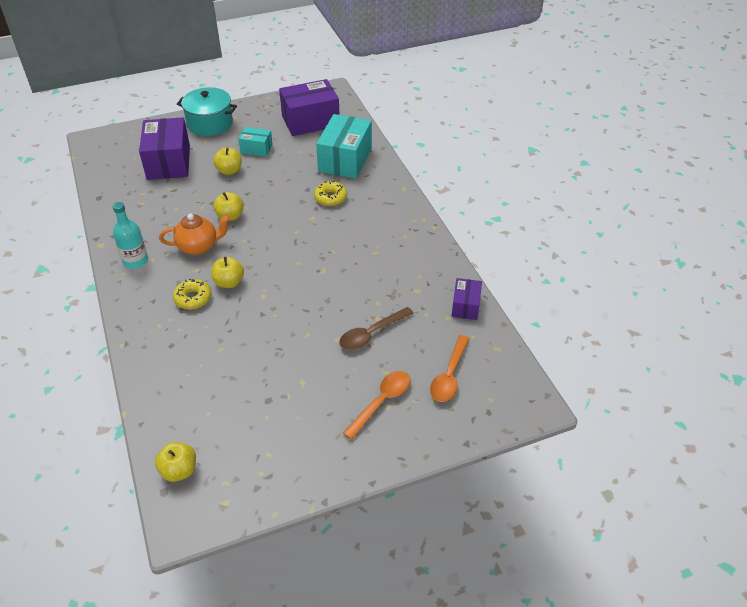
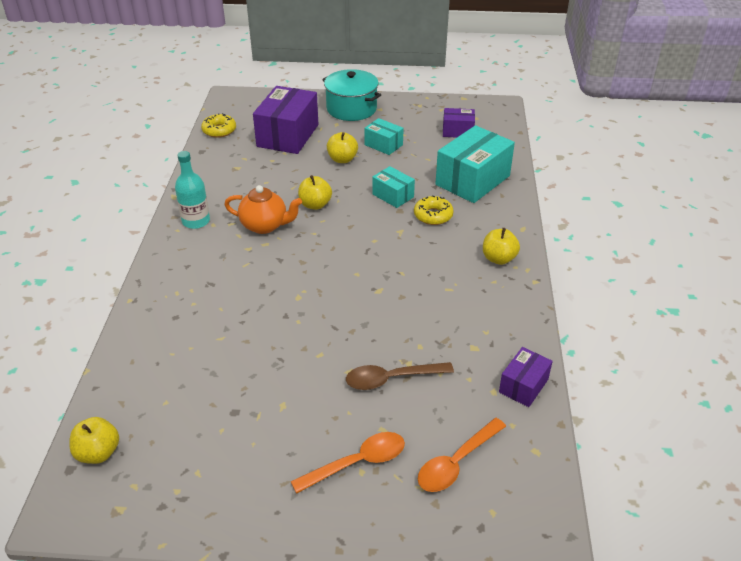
camera: 25 degrees right, 5 degrees down
yellow donut [173,279,212,310] -> yellow donut moved to [201,113,236,138]
yellow apple [211,257,244,288] -> yellow apple moved to [483,228,520,265]
purple box [279,79,340,136] -> purple box [443,108,475,137], size x0.53
none -> turquoise box [372,166,415,208]

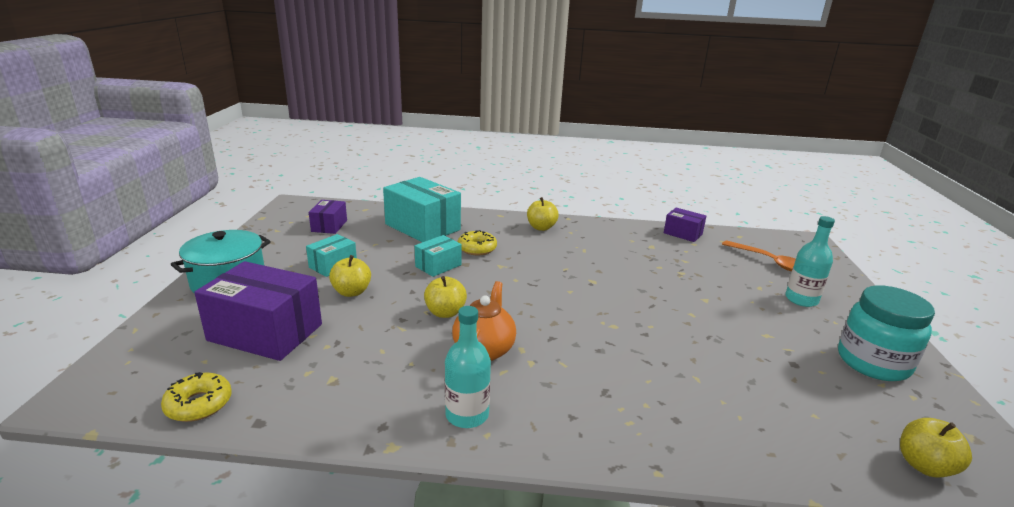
camera: 90 degrees left, 15 degrees down
orange spoon [291,432,405,494] -> turquoise bottle [785,216,835,307]
brown spoon [346,362,454,390] -> none
none -> turquoise jar [838,285,935,381]

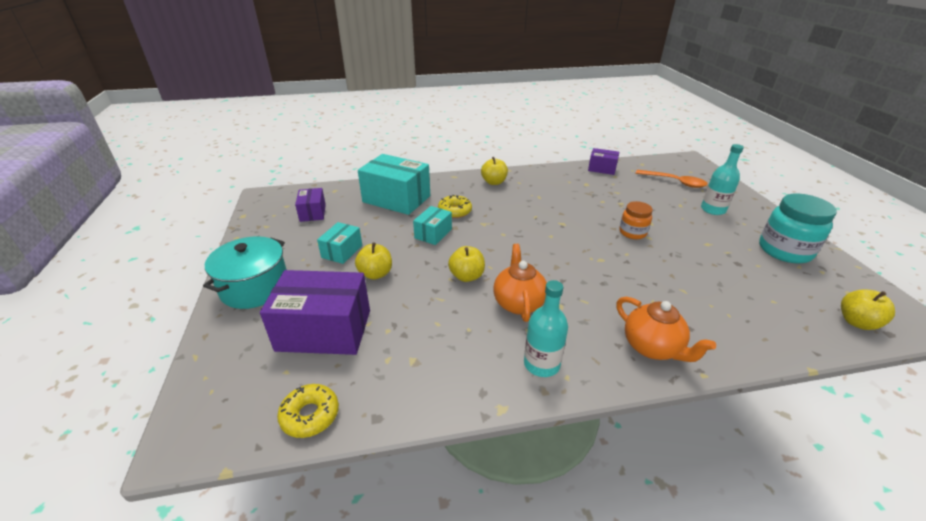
camera: 15 degrees left, 10 degrees up
none -> orange teapot [616,297,716,362]
none -> orange jar [619,201,653,239]

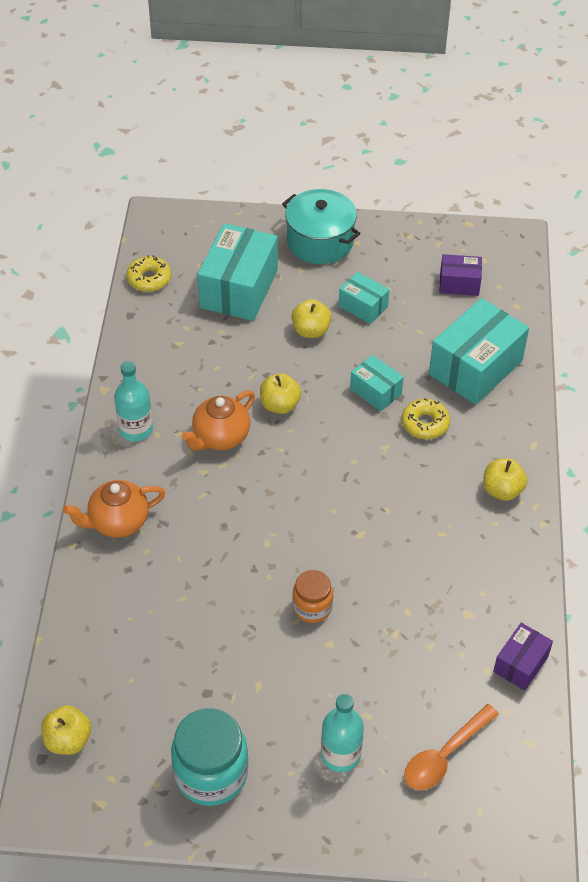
camera: 105 degrees right, 15 degrees up
purple box [260,270,370,355] -> turquoise box [198,223,278,321]
orange teapot [493,244,547,322] -> orange teapot turned 120 degrees clockwise [182,390,255,451]

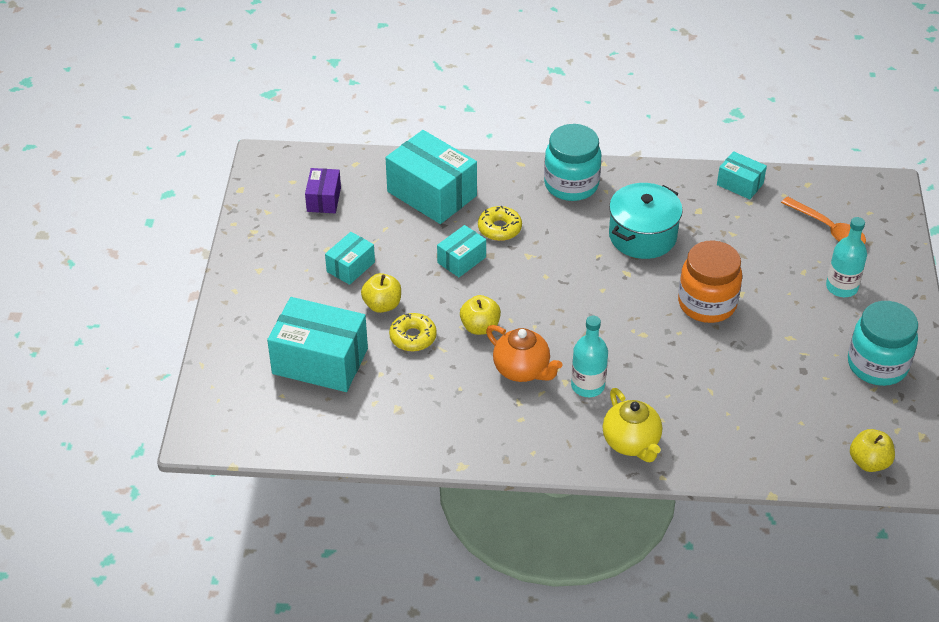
camera: 90 degrees left, 5 degrees down
orange teapot [63,480,166,538] -> yellow teapot [603,388,662,462]
turquoise bottle [114,361,153,442] -> turquoise bottle moved to [571,316,608,397]
yellow donut [126,255,171,292] -> yellow donut moved to [389,313,437,352]
turquoise pot [282,189,361,264] -> turquoise pot moved to [609,183,683,259]
orange jar [292,570,333,623] -> orange jar [678,240,742,323], size x1.71
yellow apple [483,458,527,501] -> turquoise jar [544,124,601,201]
purple box [493,623,553,691] -> turquoise box [717,151,767,199]

